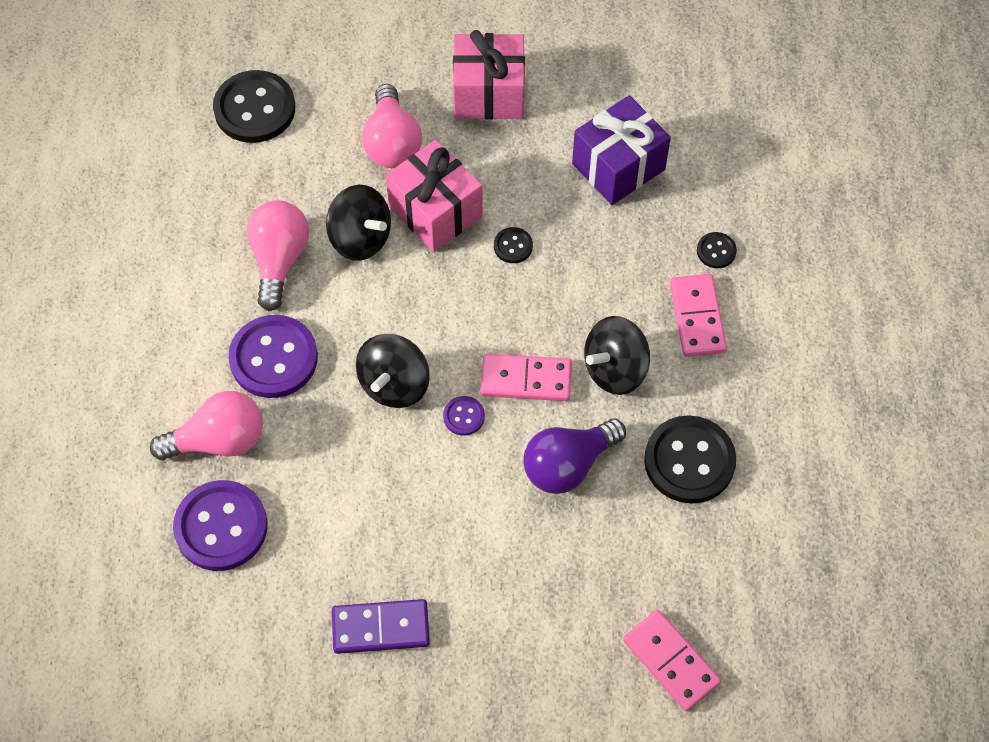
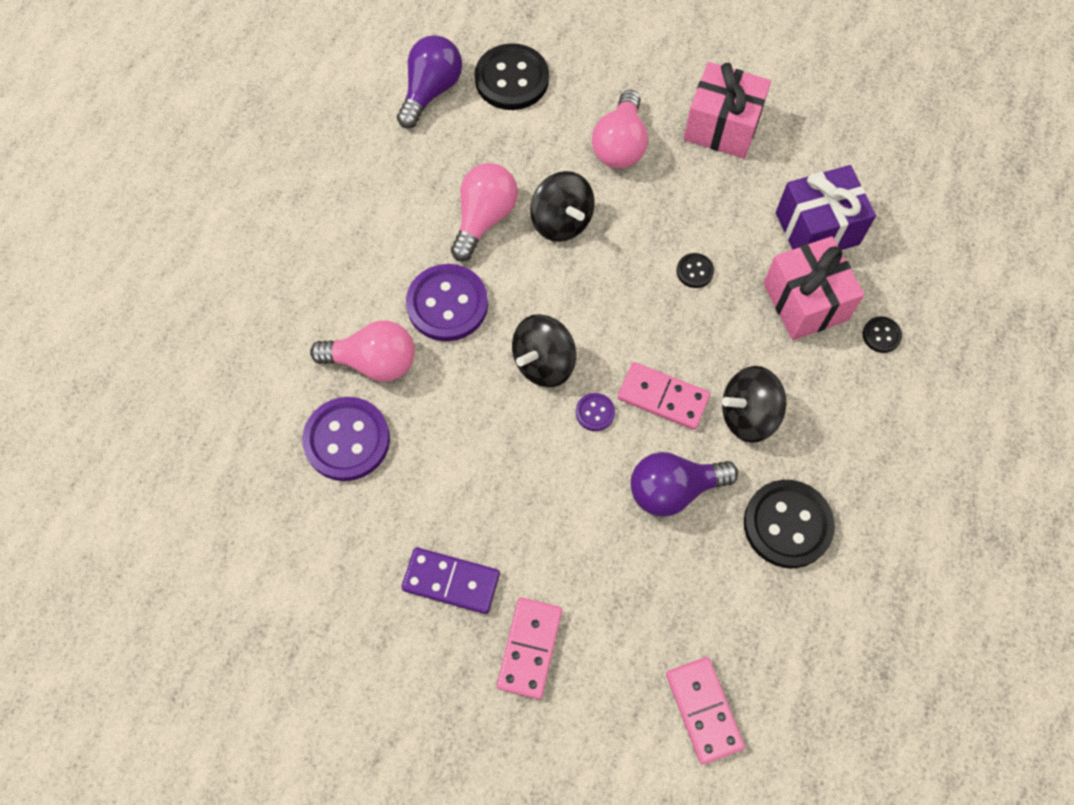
camera: 20 degrees right, 5 degrees up
pink gift [386,140,483,252] -> pink gift moved to [763,236,865,340]
pink domino [670,274,727,357] -> pink domino moved to [497,597,562,699]
none -> purple light bulb [397,35,462,128]

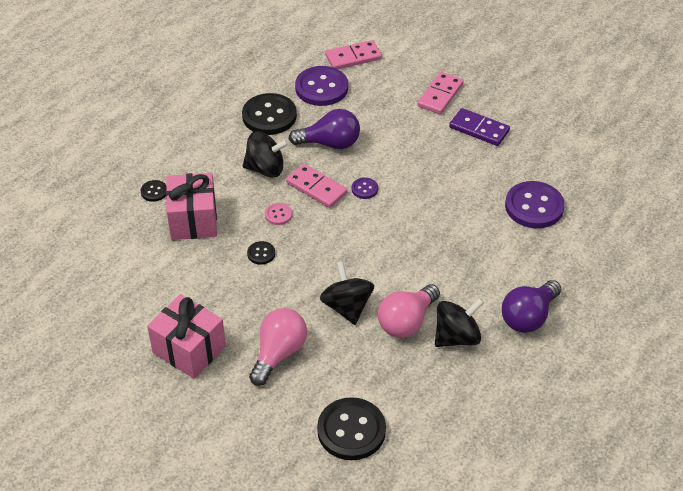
camera: 165 degrees left, 20 degrees down
pink light bulb [310,320,415,382] -> none
purple light bulb [397,35,462,128] -> purple light bulb moved to [502,280,561,333]
purple button [406,264,488,341] -> purple button moved to [295,66,348,106]
black spinning top [512,314,576,387] -> black spinning top moved to [435,298,484,347]
pink domino [666,657,745,764] -> pink domino turned 75 degrees clockwise [325,40,382,69]
purple gift [776,165,876,250] -> none
none -> pink button [265,203,292,225]

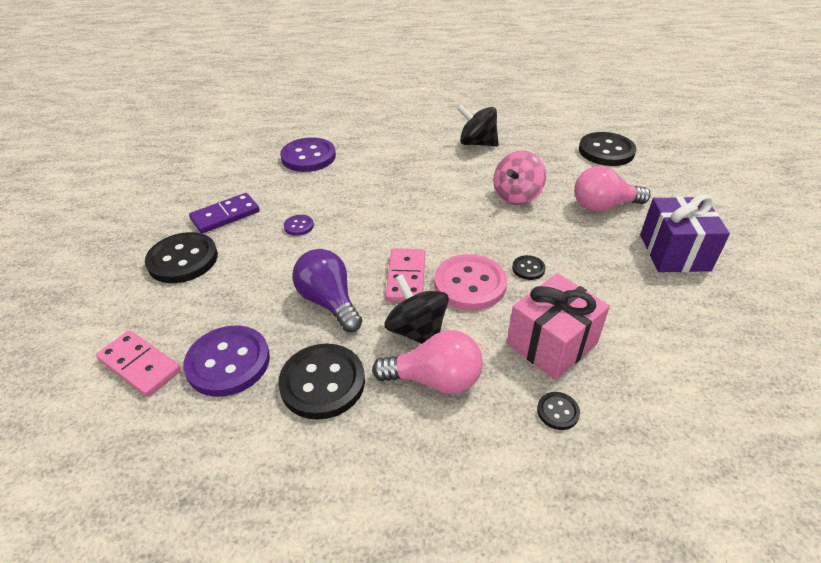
camera: 125 degrees left, 5 degrees down
pink gift [147,294,226,379] -> purple gift [640,195,730,272]
pink button [265,203,292,225] -> pink button [434,254,507,310], size x2.16
black spinning top [320,261,374,325] -> pink spinning top [493,151,546,205]
purple button [352,178,378,199] -> purple button moved to [284,215,314,236]
pink light bulb [378,284,440,338] -> pink light bulb moved to [372,330,483,394]
pink domino [417,72,463,114] -> black button [145,232,218,283]
purple domino [449,108,510,146] -> purple domino turned 60 degrees clockwise [189,193,260,233]
purple light bulb [502,280,561,333] -> none

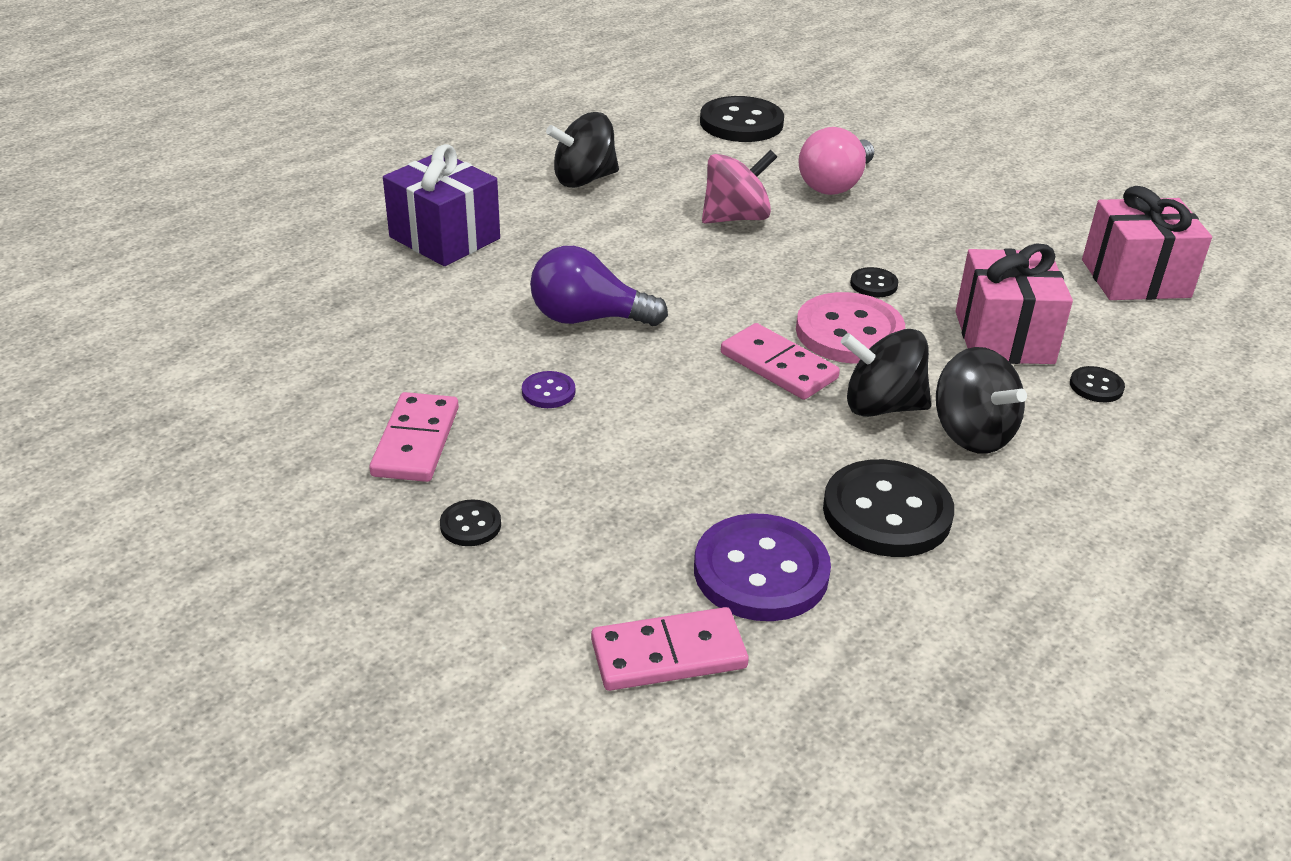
camera: 50 degrees left, 5 degrees down
black button [145,232,218,283] -> black button [440,500,501,546], size x0.46
purple domino [189,193,260,233] -> pink domino [369,392,459,482]
purple button [280,137,336,172] -> none
purple light bulb [292,249,362,332] -> purple light bulb moved to [530,246,668,326]
pink light bulb [372,330,483,394] -> black spinning top [936,347,1027,454]
pink spinning top [493,151,546,205] -> pink spinning top turned 105 degrees counterclockwise [702,150,777,224]
purple gift [640,195,730,272] -> purple gift moved to [383,144,500,266]
none -> pink gift [1082,186,1212,300]

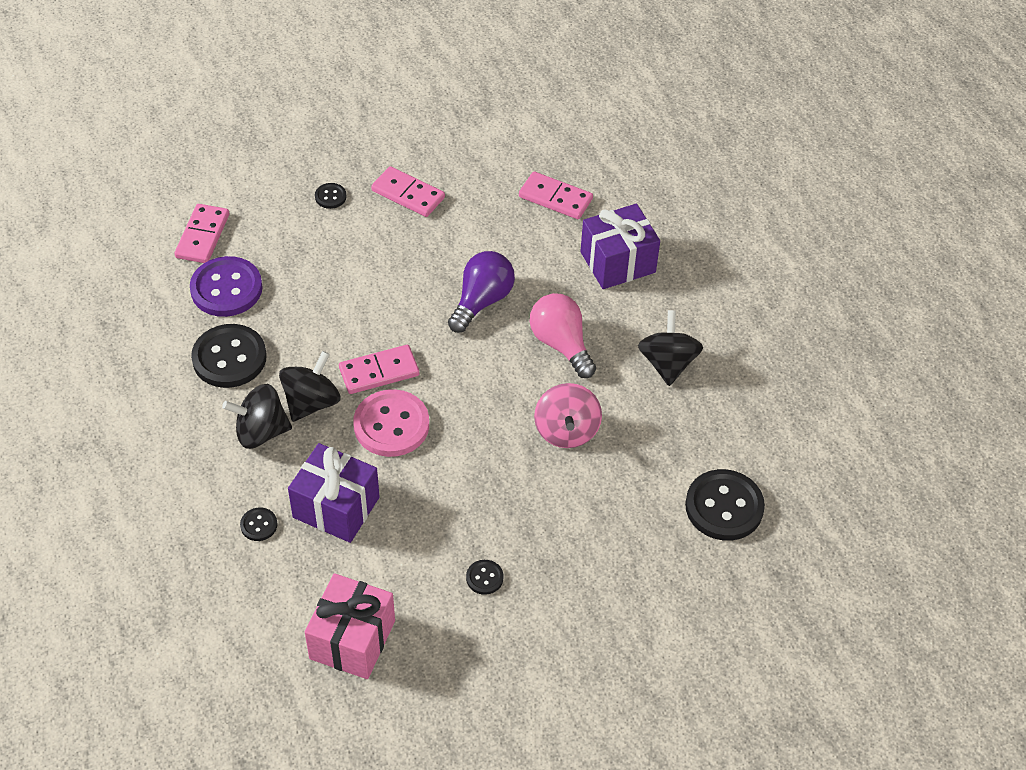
camera: 115 degrees right, 15 degrees up
purple button [522,371,575,408] -> none
pink light bulb [798,127,874,195] -> pink light bulb moved to [530,293,596,378]
black button [850,267,898,297] -> black button moved to [466,560,504,595]
pink gift [956,244,1073,364] -> purple gift [288,443,380,543]
none -> pink domino [519,171,593,219]

